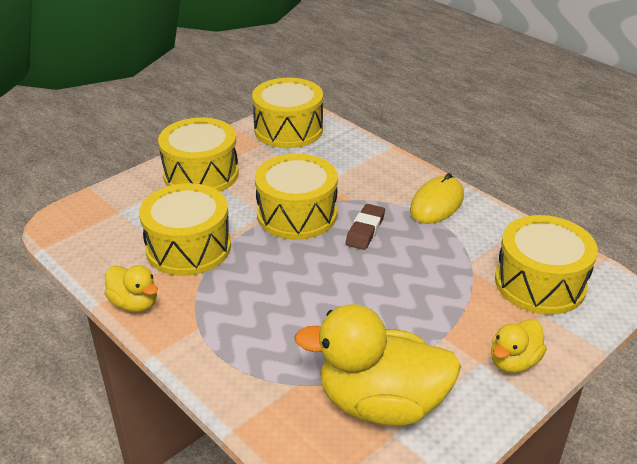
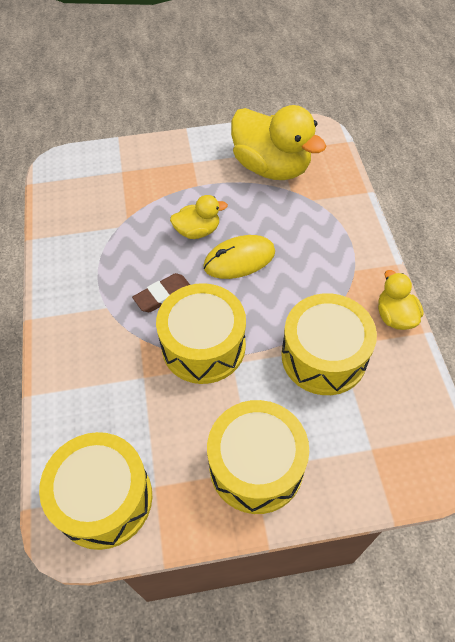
camera: 145 degrees left, 20 degrees up
yellow mouse [410,173,464,224] -> yellow mouse moved to [203,235,275,279]
yellow duck [491,319,547,373] -> yellow duck moved to [170,195,228,239]
yellow drum [495,215,598,315] -> none

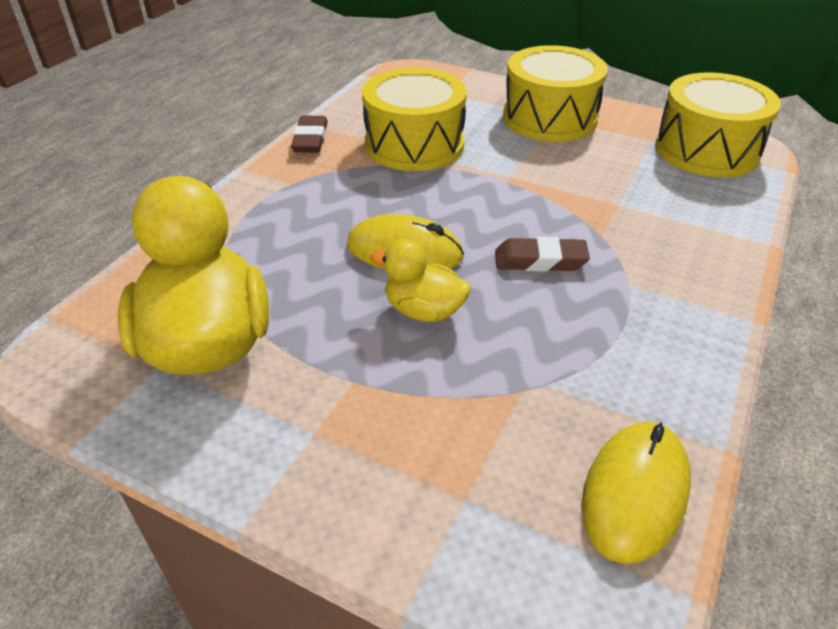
camera: 145 degrees left, 15 degrees down
yellow drum [156,283,246,384] -> none
yellow duck [378,270,424,330] -> brown eraser [291,116,328,153]
none -> yellow mouse [582,422,691,564]

